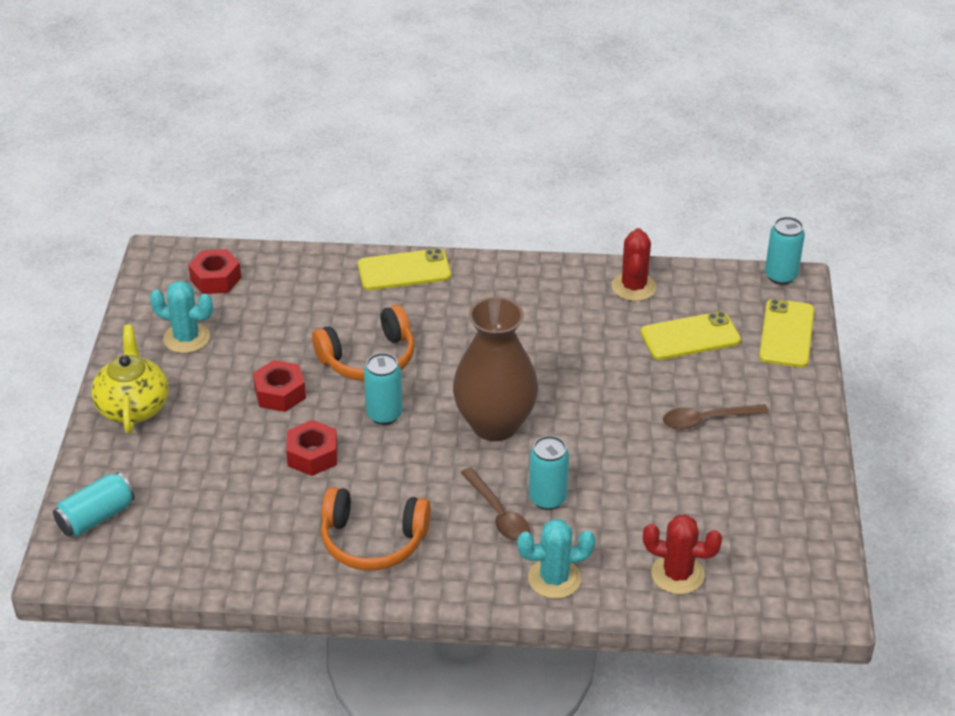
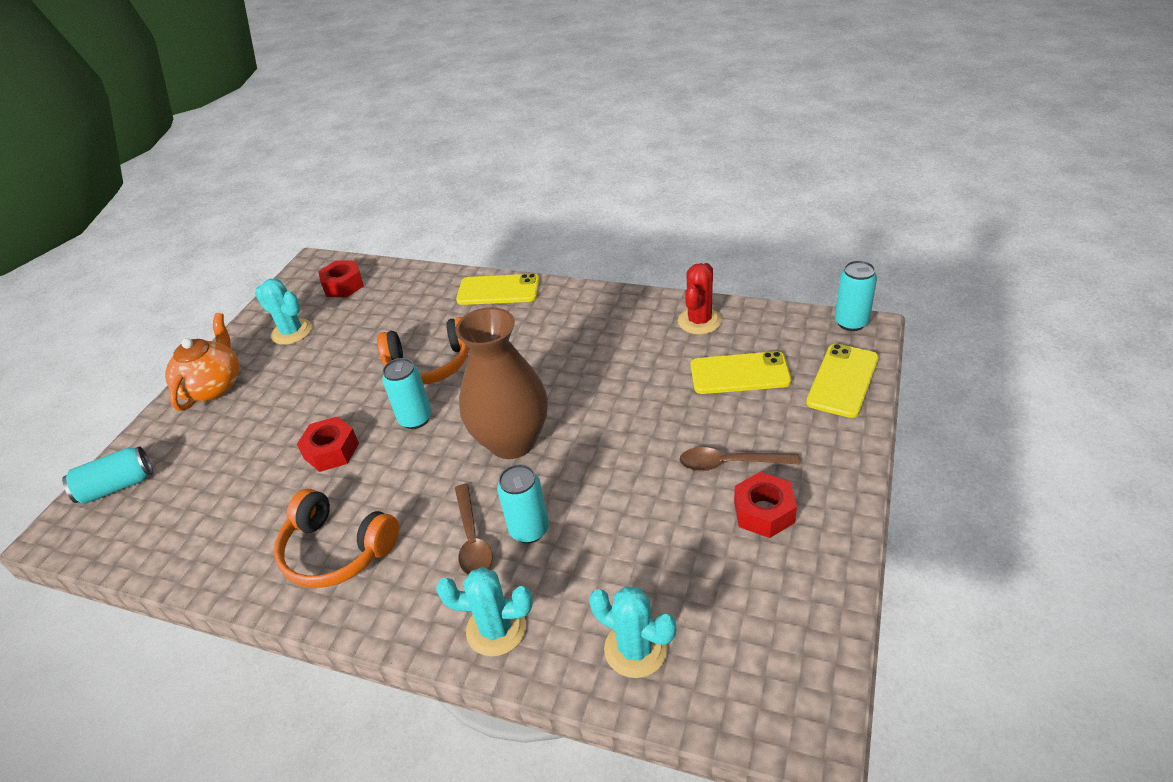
camera: 20 degrees right, 0 degrees up
yellow teapot [91,325,169,434] -> orange teapot [165,313,240,411]
red nut [253,360,306,412] -> red nut moved to [734,472,797,538]
red cactus [643,515,722,594] -> turquoise cactus [589,586,676,678]

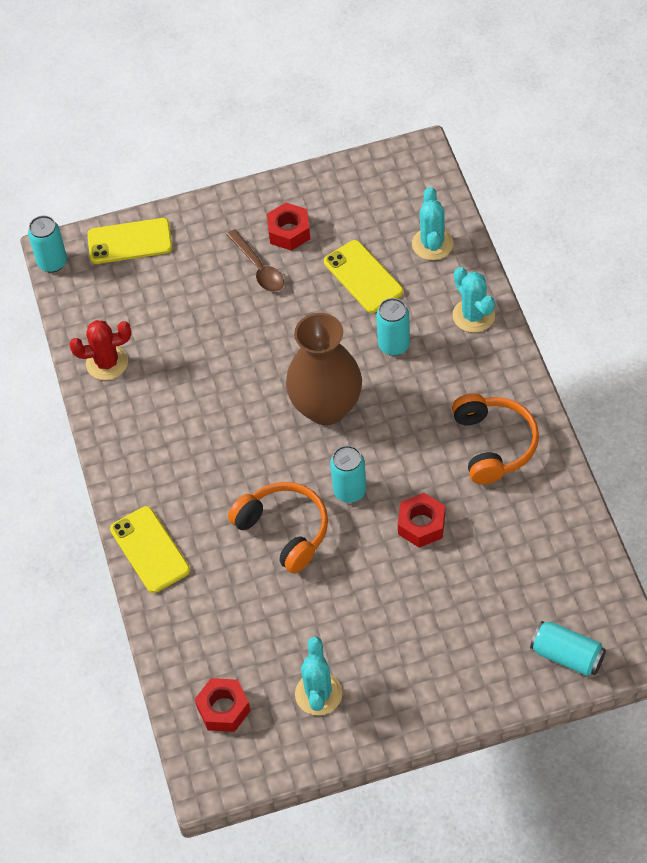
camera: 125 degrees left, 15 degrees up
orange teapot [165,313,240,411] -> none
brown spoon [455,484,493,575] -> none
yellow phone [691,351,791,394] -> yellow phone moved to [324,240,403,313]

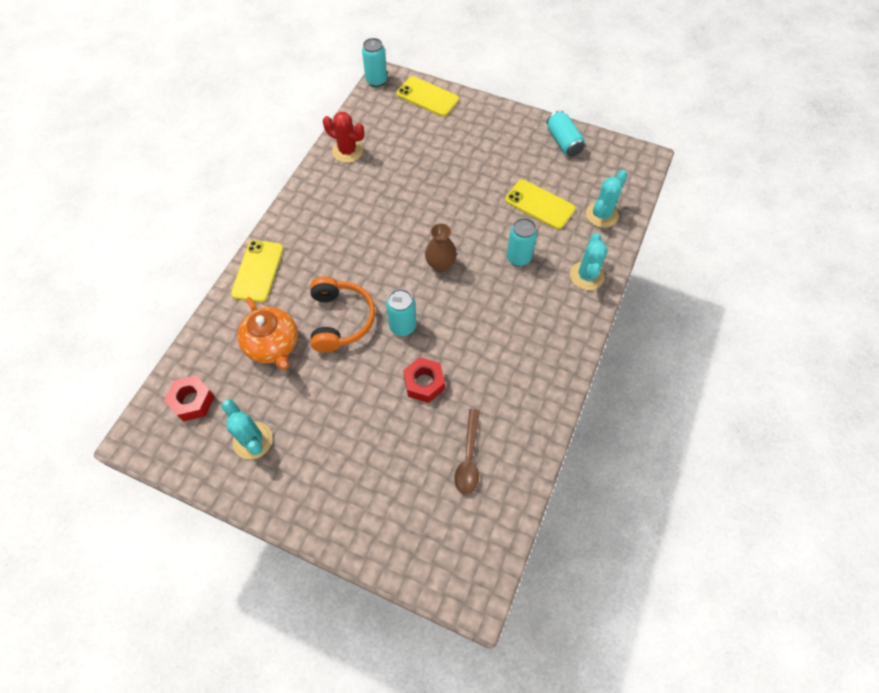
camera: 35 degrees right, 5 degrees up
brown spoon [226,229,284,292] -> brown spoon moved to [454,409,480,494]
red nut [267,203,310,251] -> none
brown vase [286,313,362,425] -> brown vase [425,223,457,272], size x0.52
turquoise cactus [295,637,343,715] -> turquoise cactus turned 75 degrees counterclockwise [222,399,273,460]
yellow phone [324,240,403,313] -> yellow phone turned 60 degrees counterclockwise [505,180,575,229]
orange headphones [452,393,539,484] -> none
turquoise can [530,621,606,676] -> turquoise can moved to [547,110,585,157]
none -> orange teapot [237,297,298,370]

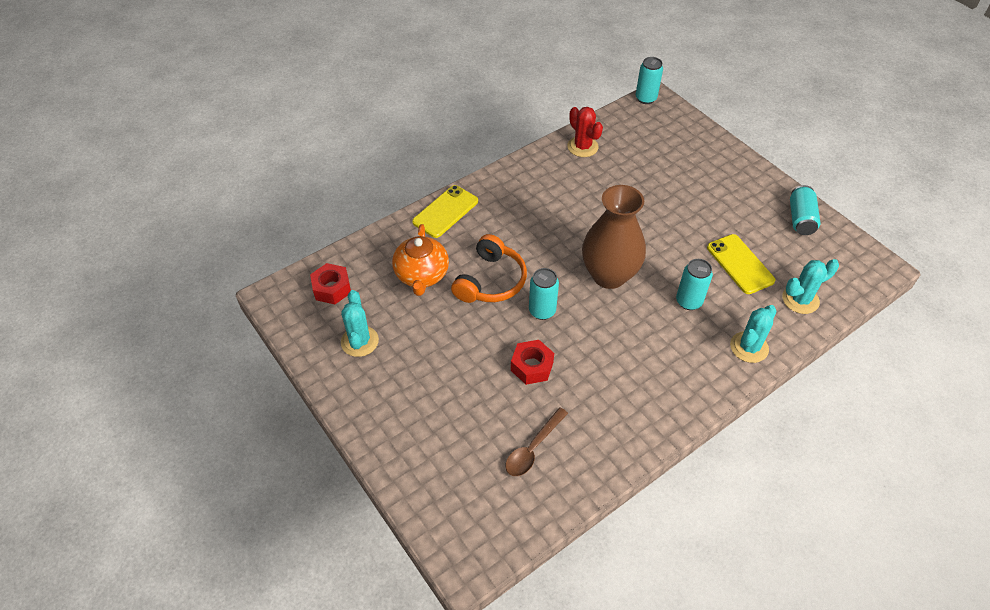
camera: 30 degrees right, 10 degrees down
yellow phone [397,76,459,116] -> none
brown vase [425,223,457,272] -> brown vase [582,185,646,289], size x1.91

